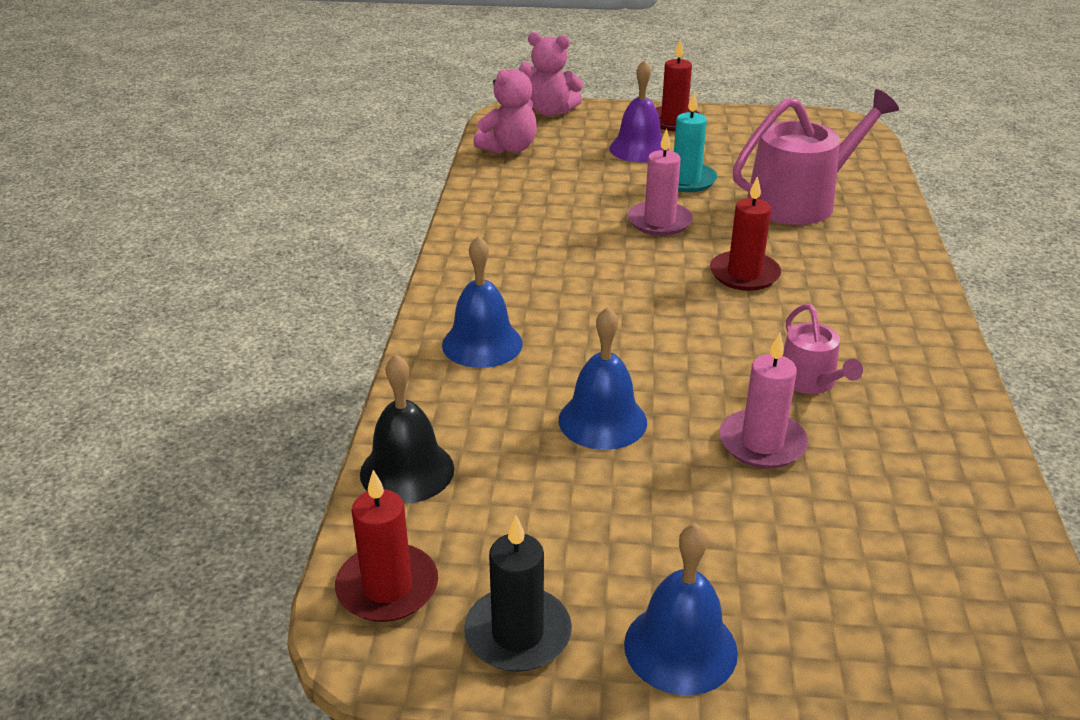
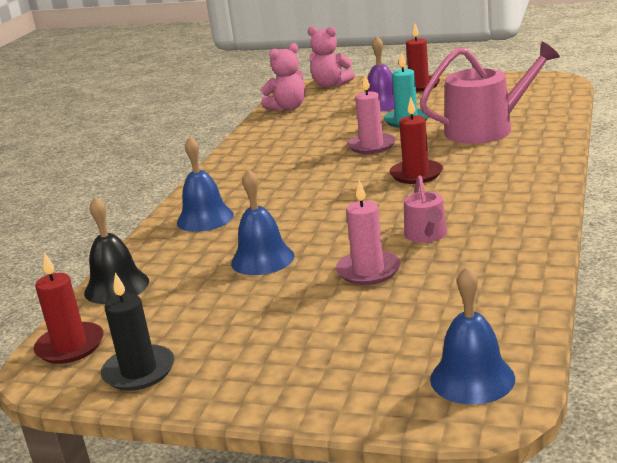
camera: 15 degrees right, 10 degrees down
blue bell [624,523,738,695] -> blue bell moved to [430,266,515,405]

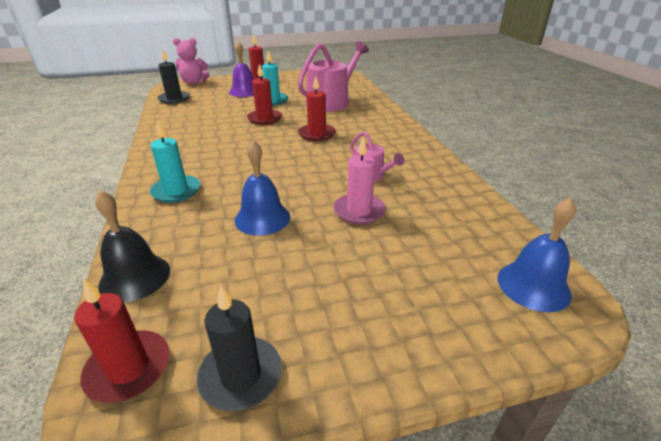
camera: 35 degrees left, 10 degrees up
blue bell [177,137,234,232] -> turquoise candle [150,120,200,203]
pink teddy bear [261,43,305,111] -> black candle [157,50,190,104]
pink candle [347,75,396,154] -> red candle [247,64,282,125]

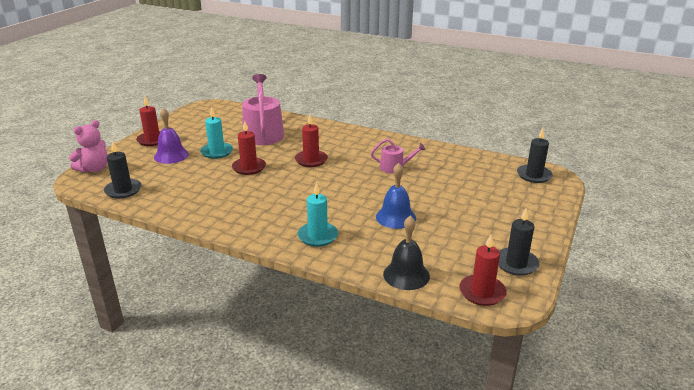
camera: 50 degrees left, 5 degrees down
pink candle [334,138,386,225] -> none
blue bell [498,198,576,312] -> black candle [517,128,553,183]

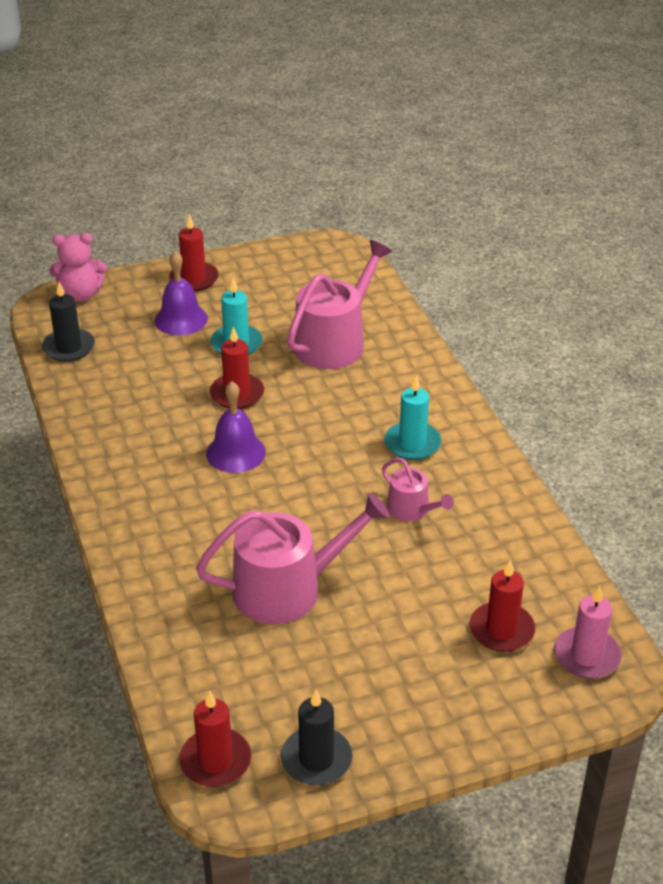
camera: 45 degrees right, 10 degrees up
red candle [295,114,328,167] -> red candle moved to [469,560,535,652]
turquoise candle [298,182,338,247] -> turquoise candle moved to [385,376,441,460]
blue bell [376,163,416,229] -> pink watering can [196,493,390,624]
black bell [383,216,430,290] -> none
black candle [517,128,553,183] -> pink candle [554,586,622,679]
none -> purple bell [206,381,266,473]

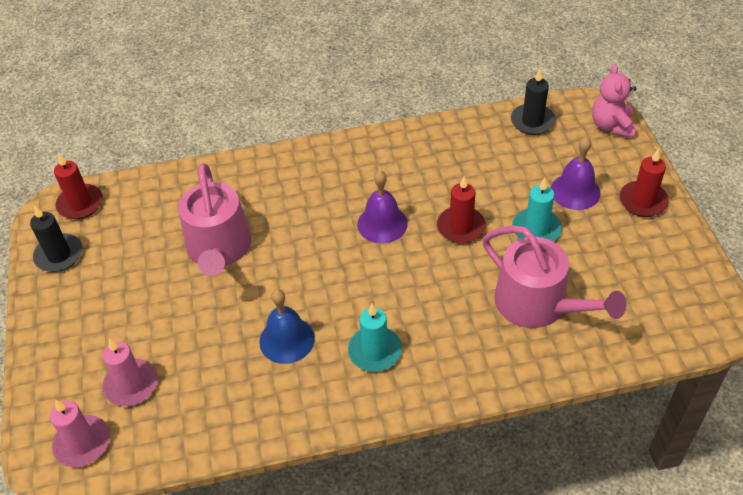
camera: 100 degrees right, 10 degrees up
pink watering can [382,458,454,521] -> blue bell [259,289,315,364]
red candle [469,560,535,652] -> pink candle [103,339,158,406]

